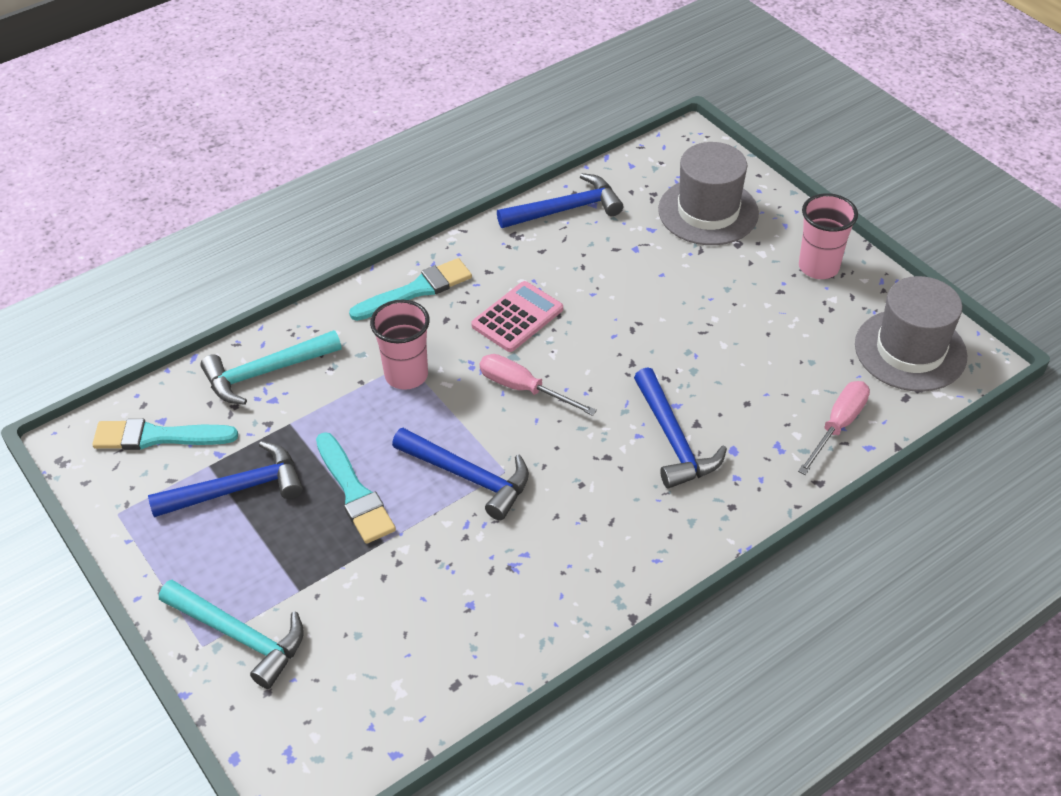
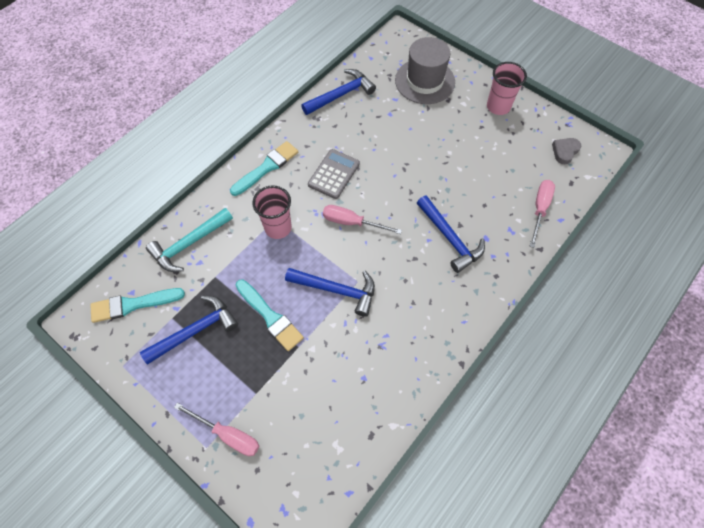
camera: 15 degrees left, 15 degrees up
turquoise hammer [159,580,304,689] -> pink screwdriver [174,403,259,456]
pink calculator [471,281,563,352] -> grey calculator [308,149,360,199]
grey hat [855,276,967,392] -> grey heart [552,138,581,164]

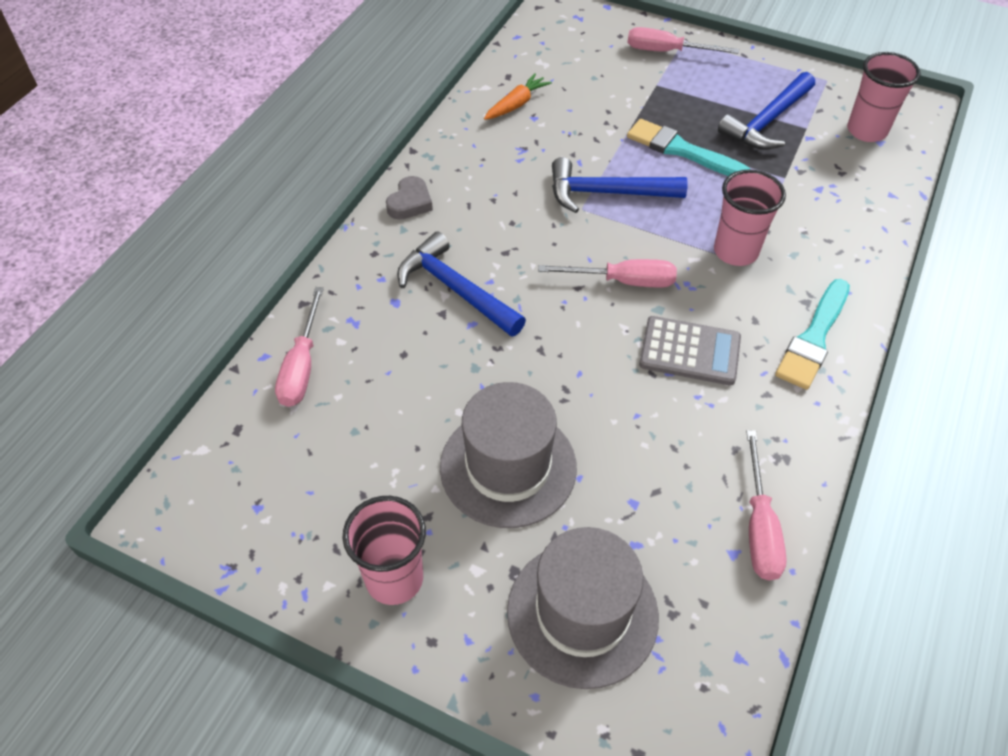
camera: 165 degrees right, 10 degrees down
turquoise brush [90,288,185,323] -> pink cup [847,52,921,142]
turquoise hammer [146,208,233,272] -> none
blue hammer [301,69,376,115] -> pink screwdriver [746,430,787,580]
grey calculator [308,149,360,199] -> grey calculator turned 90 degrees counterclockwise [639,316,741,385]
grey heart [552,138,581,164] -> grey heart moved to [386,176,433,220]
none -> grey hat [440,382,577,528]
none -> orange carrot [484,73,552,120]

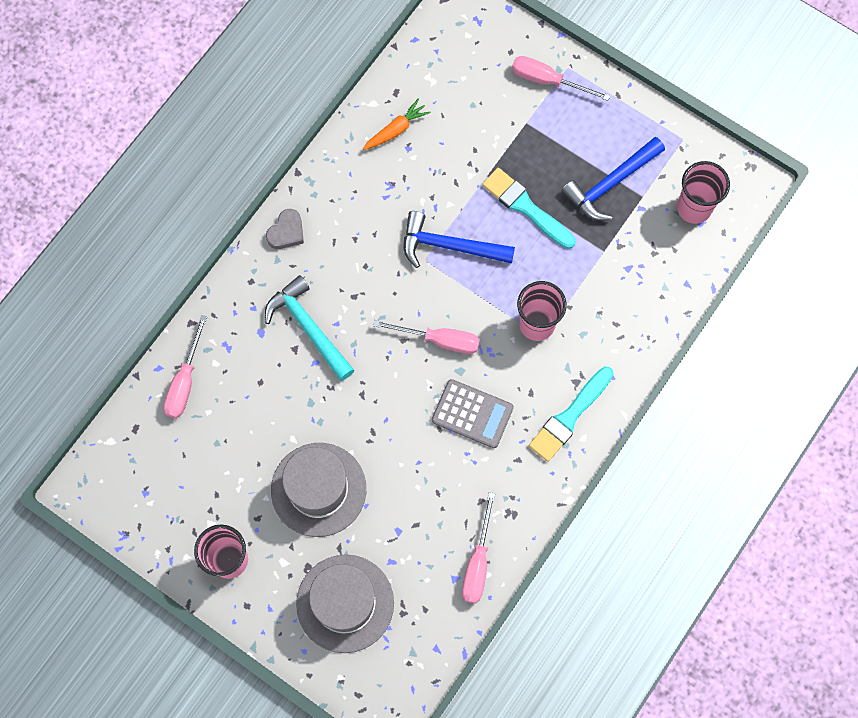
camera: 10 degrees right, 20 degrees up
blue hammer [397,232,526,337] -> turquoise hammer [265,275,354,381]

